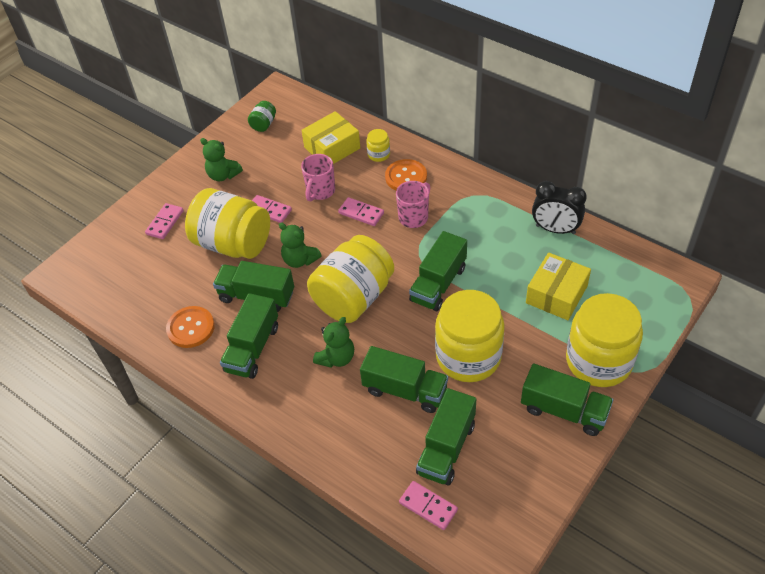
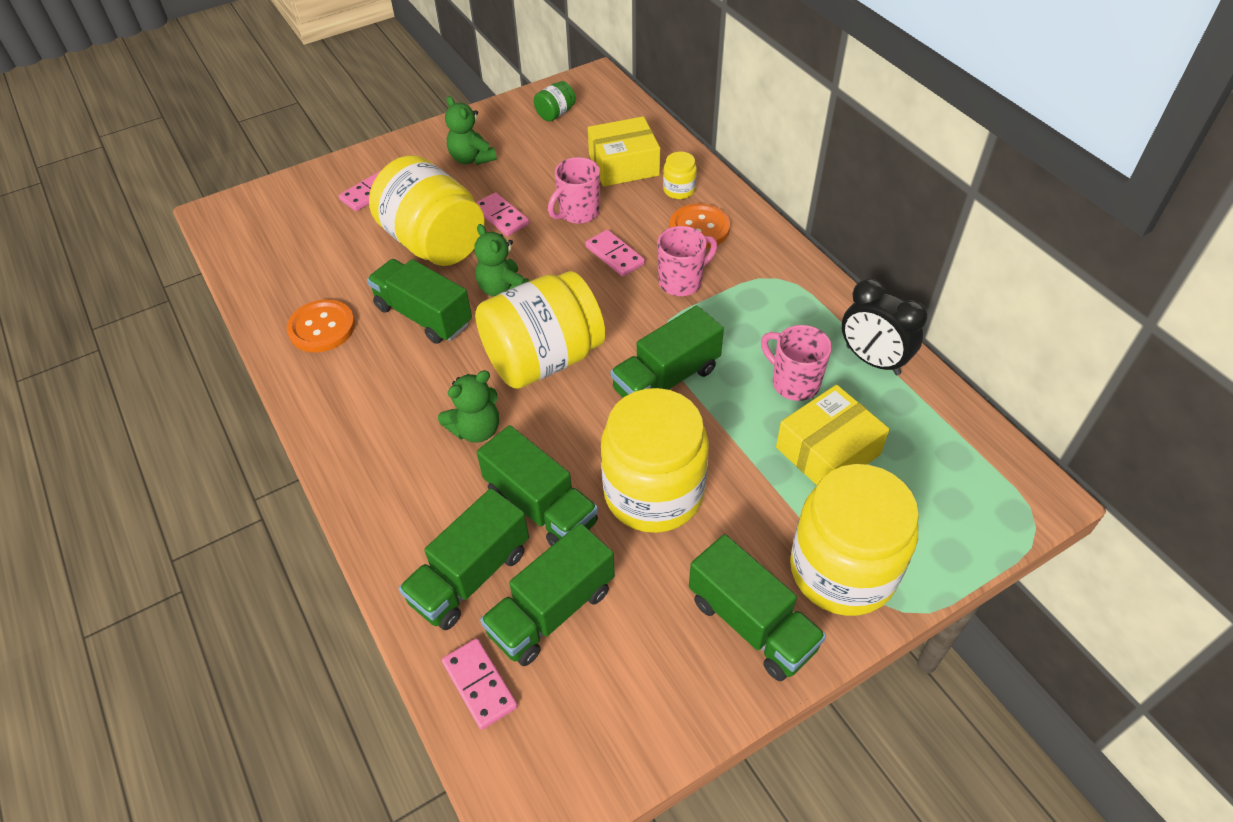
camera: 20 degrees right, 0 degrees up
green truck [220,293,278,379] -> green truck moved to [399,488,529,630]
none -> pink mug [761,325,832,401]

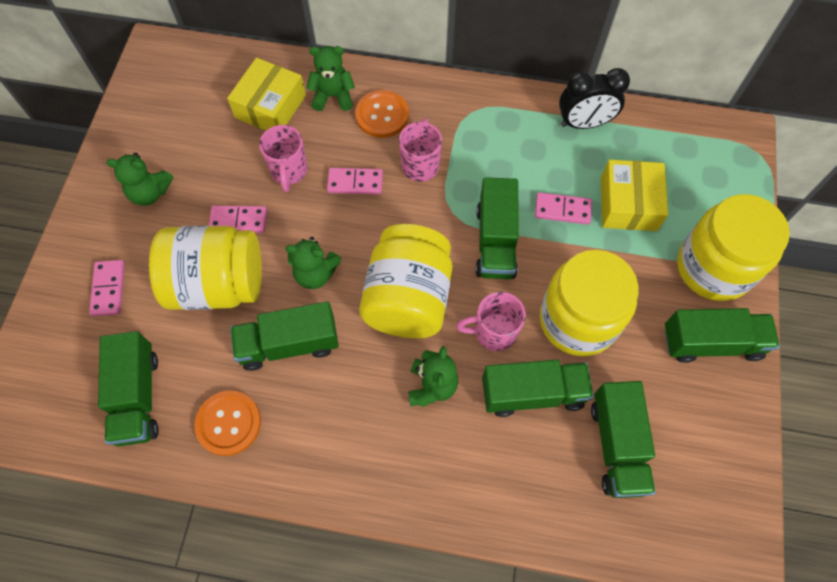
camera: 50 degrees left, 15 degrees up
green truck [399,488,529,630] -> green truck moved to [98,331,159,446]
pink domino [442,638,518,730] -> pink domino moved to [535,192,592,225]
green jar [534,81,576,121] -> none
yellow jar [663,152,697,199] -> green teddy bear [306,46,355,111]
pink mug [761,325,832,401] -> pink mug moved to [456,292,526,351]

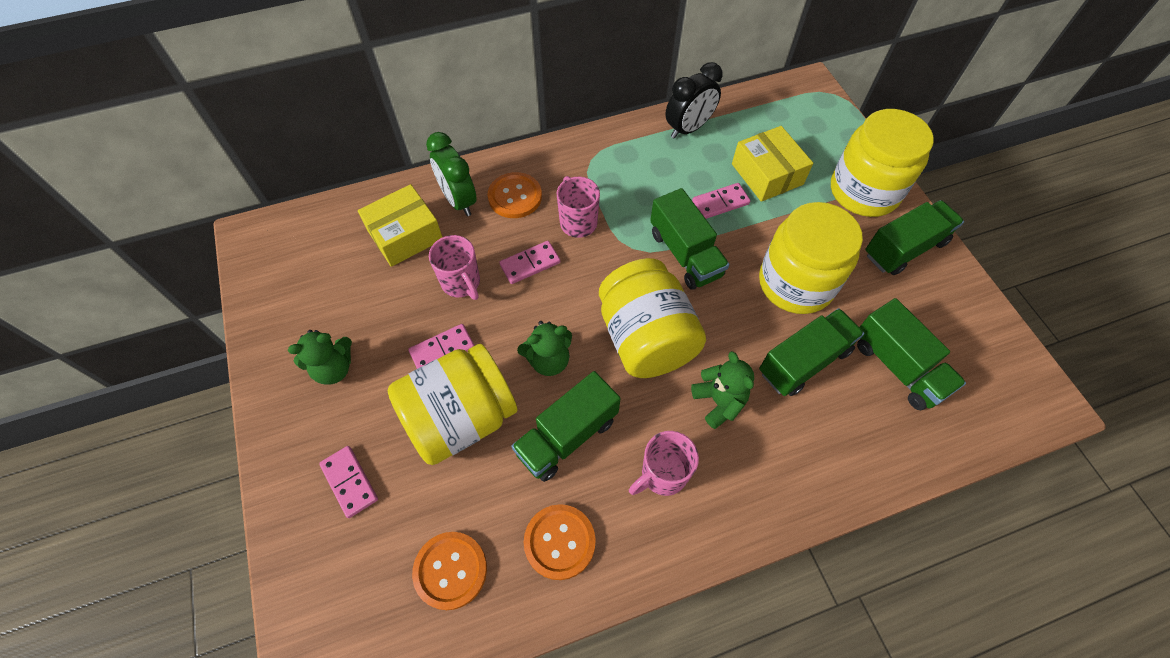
camera: 30 degrees left, 5 degrees down
green truck [98,331,159,446] -> orange button [412,532,487,610]
yellow box [227,58,306,131] -> yellow box turned 60 degrees clockwise [358,184,443,267]
green teddy bear [306,46,355,111] -> green clock [426,132,477,216]
pink mug [456,292,526,351] -> pink mug moved to [629,431,699,496]

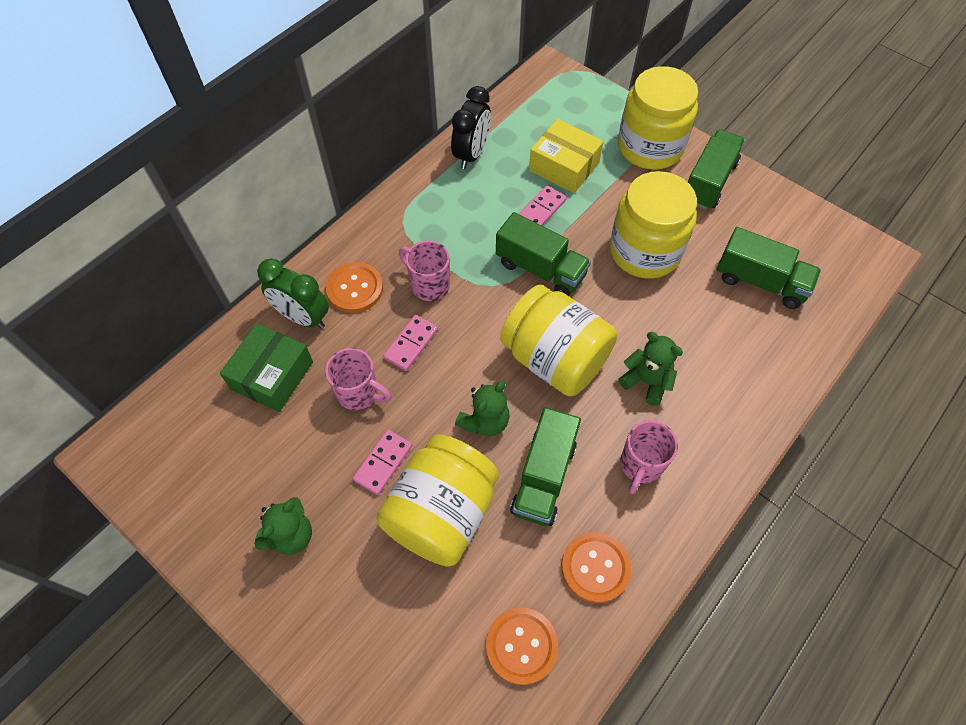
camera: 30 degrees left, 0 degrees up
pink domino [319,446,378,518] -> none
yellow box [358,184,443,267] -> green box [220,323,313,412]
green truck [759,308,864,396] -> none

